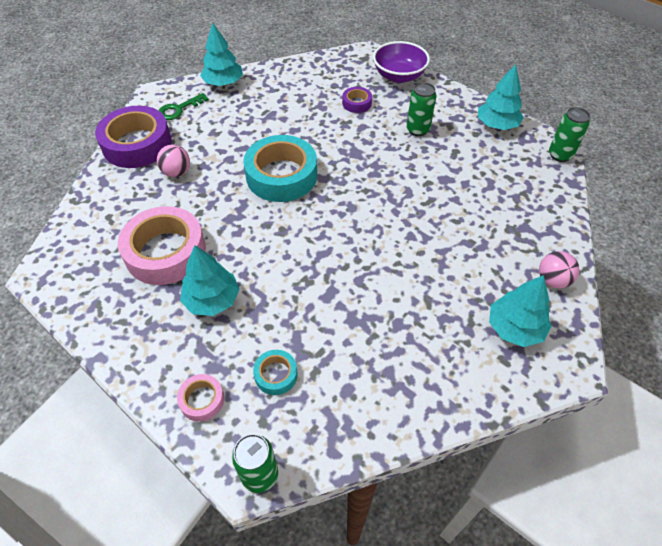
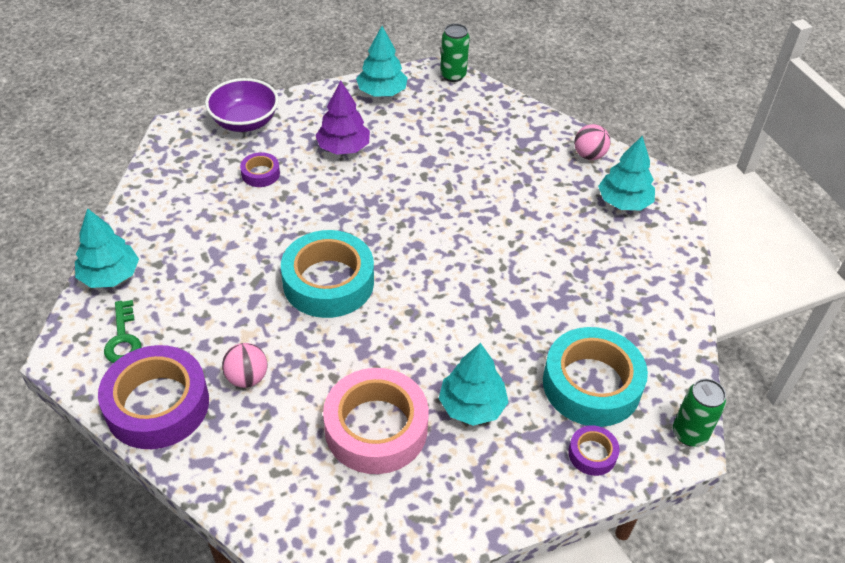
camera: 65 degrees left, 5 degrees down
pink tape [177,374,224,422] -> purple tape [568,425,620,476]
turquoise tape [253,350,298,395] -> turquoise tape [543,327,648,427], size x2.16
green can [407,82,437,136] -> purple tree [315,81,370,155]

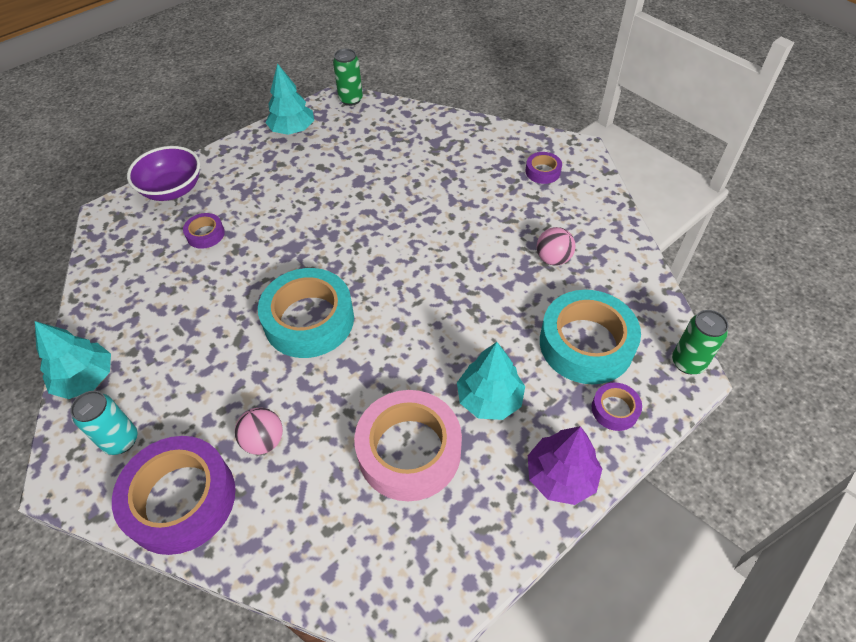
camera: 15 degrees left, 5 degrees up
green key [104,300,141,363] -> turquoise can [70,391,138,455]
purple tree [315,81,370,155] -> purple tree moved to [528,426,602,505]
pink ball [574,124,610,160] -> pink ball moved to [537,227,575,266]
turquoise tree [598,136,655,211] -> purple tape [525,152,562,184]

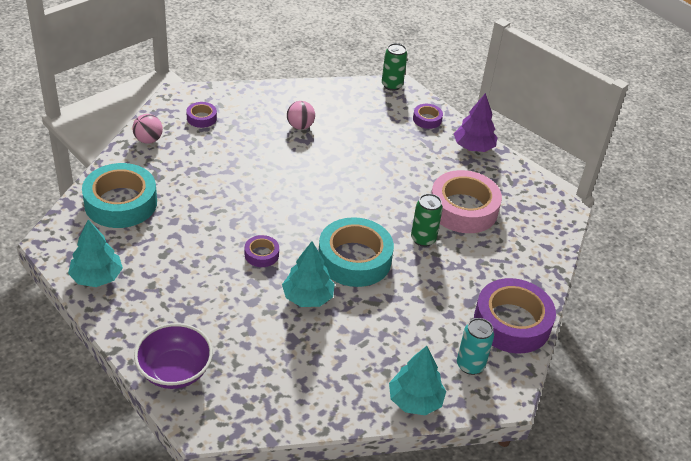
camera: 95 degrees left, 10 degrees down
purple tape [183,213,225,249] -> purple tape moved to [245,235,279,267]
pink ball [235,408,283,455] -> pink ball moved to [132,114,163,144]
green can [333,49,363,106] -> green can moved to [411,194,443,247]
turquoise tree [457,342,525,420] -> turquoise tree moved to [282,241,335,307]
turquoise tape [540,290,641,384] -> turquoise tape moved to [82,163,157,228]

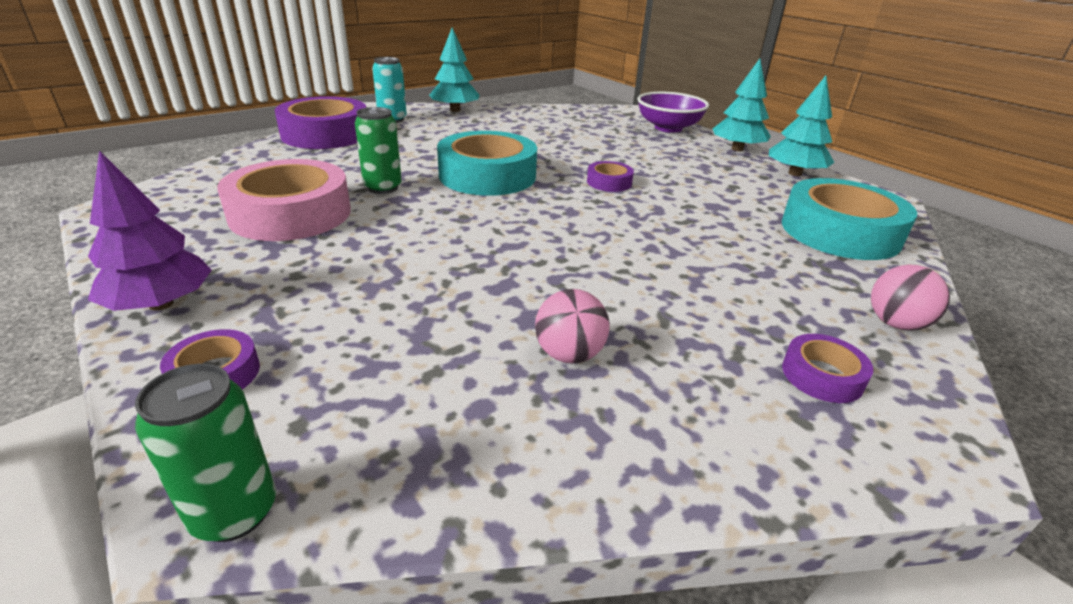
camera: 175 degrees left, 10 degrees down
turquoise tree [282,241,335,307] -> turquoise tree moved to [713,59,771,151]

